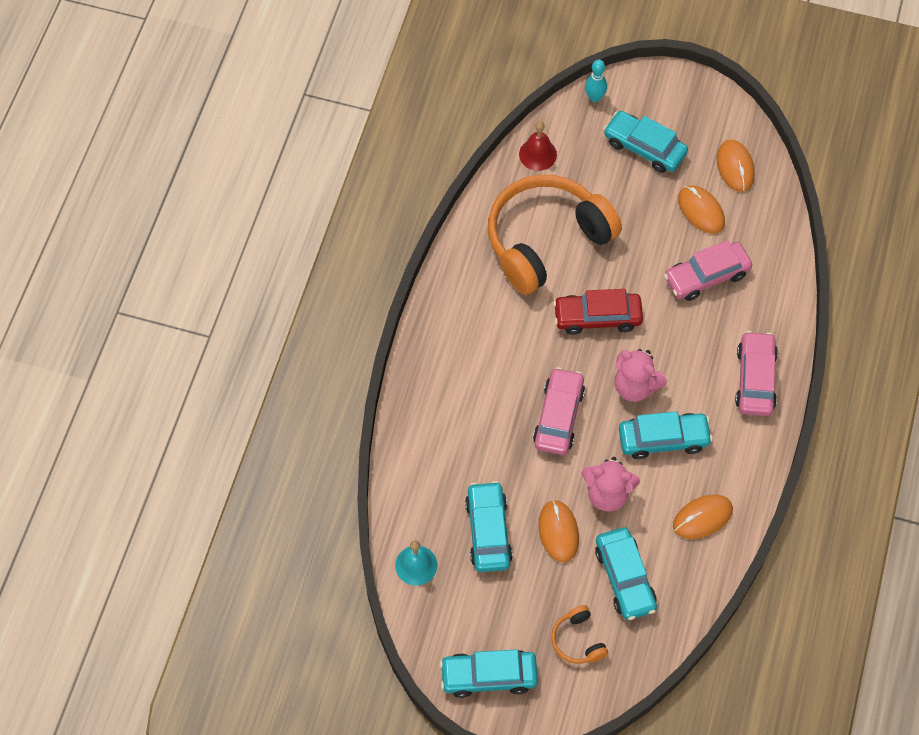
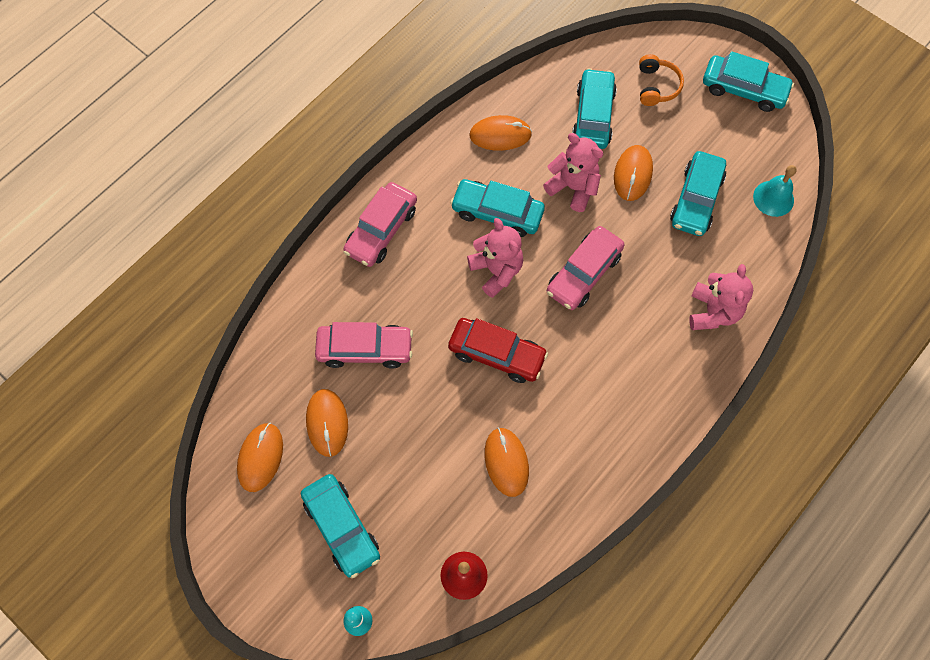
camera: 155 degrees left, 5 degrees up
orange headphones [488,175,622,295] -> orange mouse [485,427,529,497]
none -> pink teddy bear [689,264,753,330]

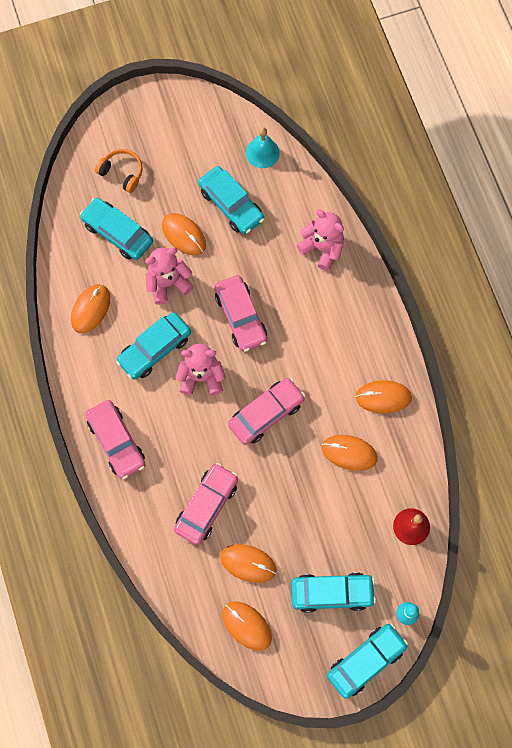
camera: 60 degrees left, 5 degrees up
red car [448,318,548,383] -> pink car [228,378,305,445]
turquoise car [703,51,794,112] -> turquoise car moved to [327,624,408,699]
none -> orange mouse [355,380,412,413]

